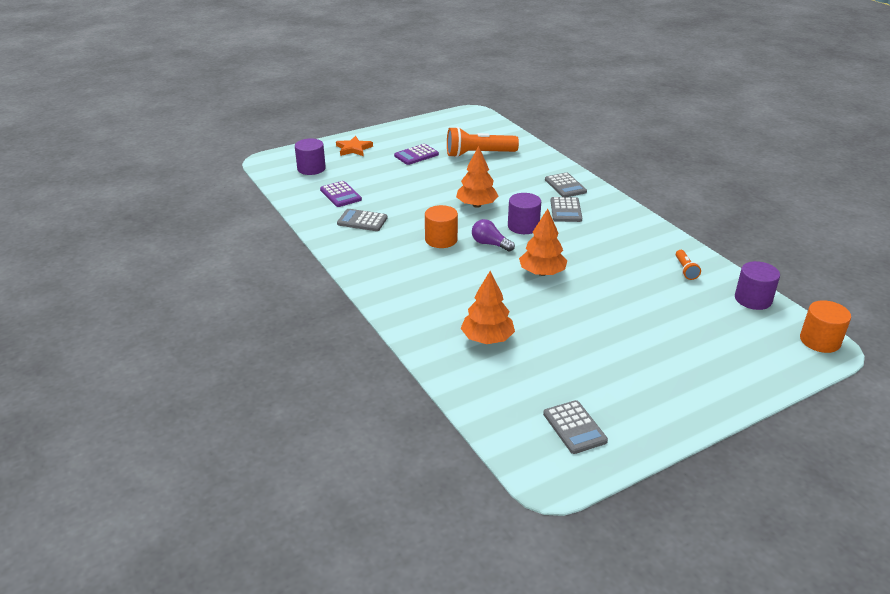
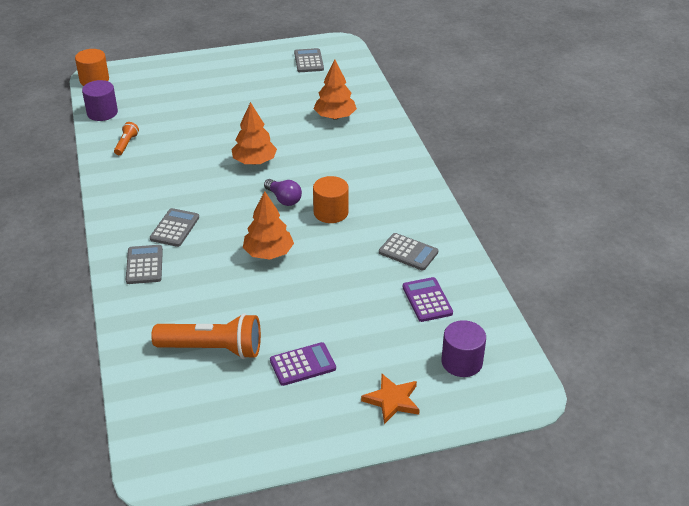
camera: 165 degrees left, 5 degrees up
purple cylinder [508,193,541,234] -> none

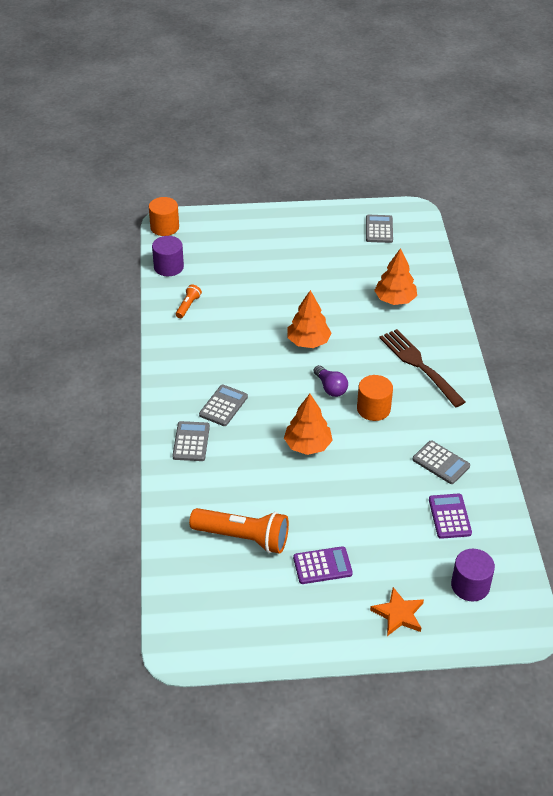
camera: 10 degrees right, 5 degrees up
none -> brown fork [379,329,466,407]

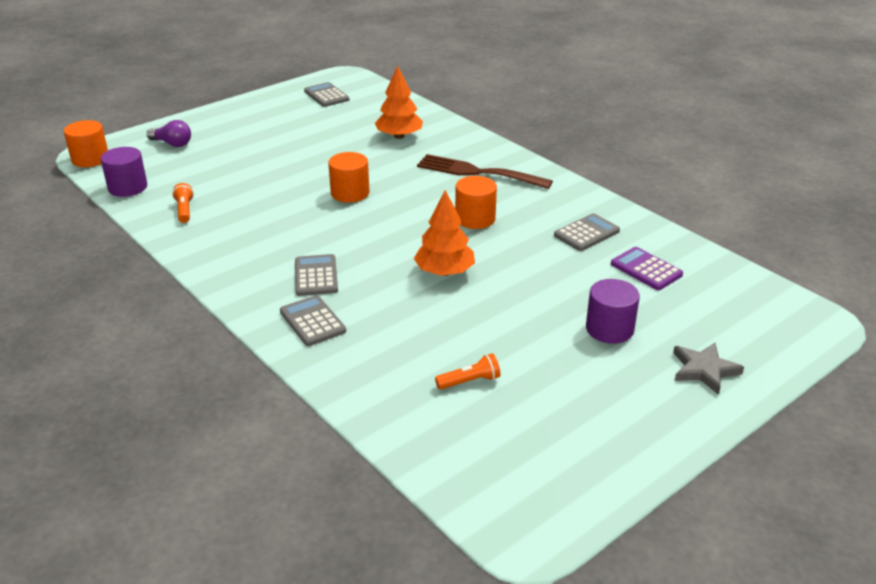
camera: 35 degrees left, 10 degrees down
orange flashlight [189,508,289,554] -> orange flashlight [435,353,500,390], size x0.48
orange tree [287,290,331,348] -> orange cylinder [328,152,369,203]
purple calculator [293,546,353,584] -> none
purple light bulb [314,365,348,397] -> purple light bulb moved to [147,120,191,147]
orange star [370,587,424,636] -> grey star [673,343,744,395]
grey calculator [412,441,470,484] -> grey calculator turned 45 degrees counterclockwise [554,213,620,251]
purple cylinder [451,549,495,601] -> purple cylinder moved to [586,279,640,344]

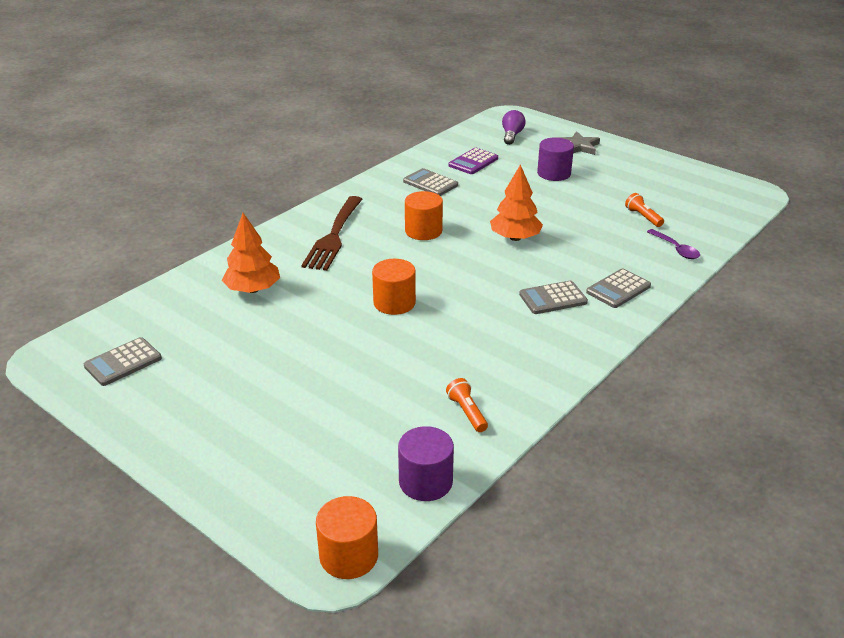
camera: 100 degrees left, 0 degrees up
purple light bulb [147,120,191,147] -> purple light bulb moved to [502,110,526,145]
orange flashlight [172,183,194,223] -> orange flashlight turned 90 degrees clockwise [446,378,488,432]
none -> purple spoon [647,229,700,259]

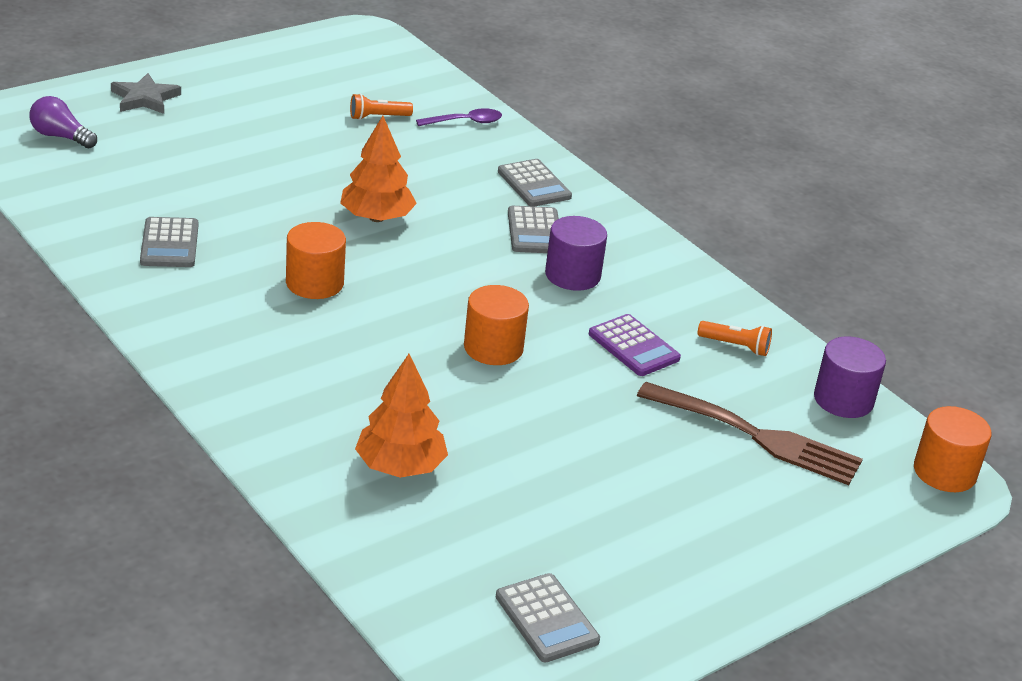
camera: 80 degrees left, 0 degrees up
brown fork [301,196,362,271] -> brown fork moved to [637,382,863,485]
grey calculator [403,168,458,196] -> grey calculator turned 60 degrees counterclockwise [140,217,198,267]
orange flashlight [446,378,488,432] -> orange flashlight turned 150 degrees counterclockwise [698,321,772,356]
purple calculator [449,148,498,174] -> purple calculator moved to [589,314,681,376]
purple cylinder [537,137,574,181] -> purple cylinder moved to [545,216,607,291]

